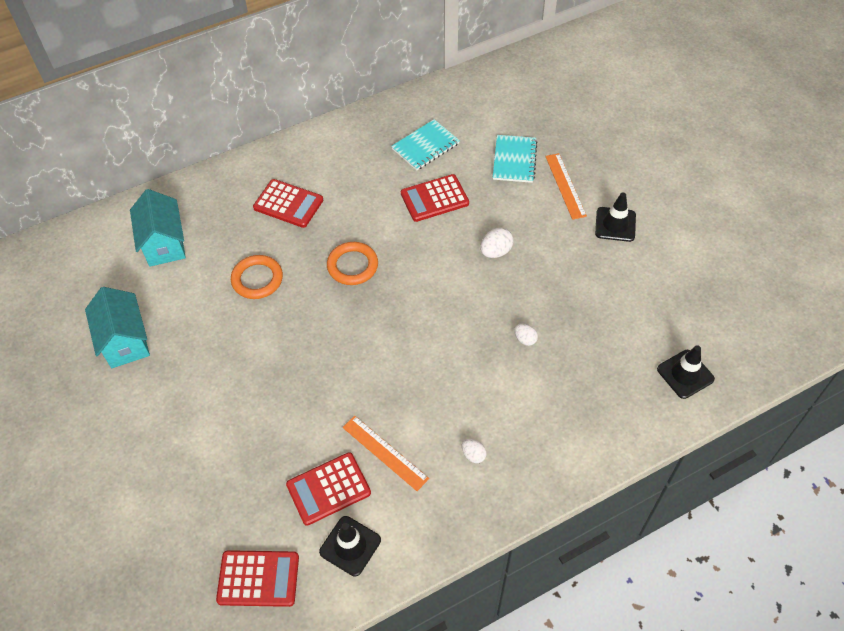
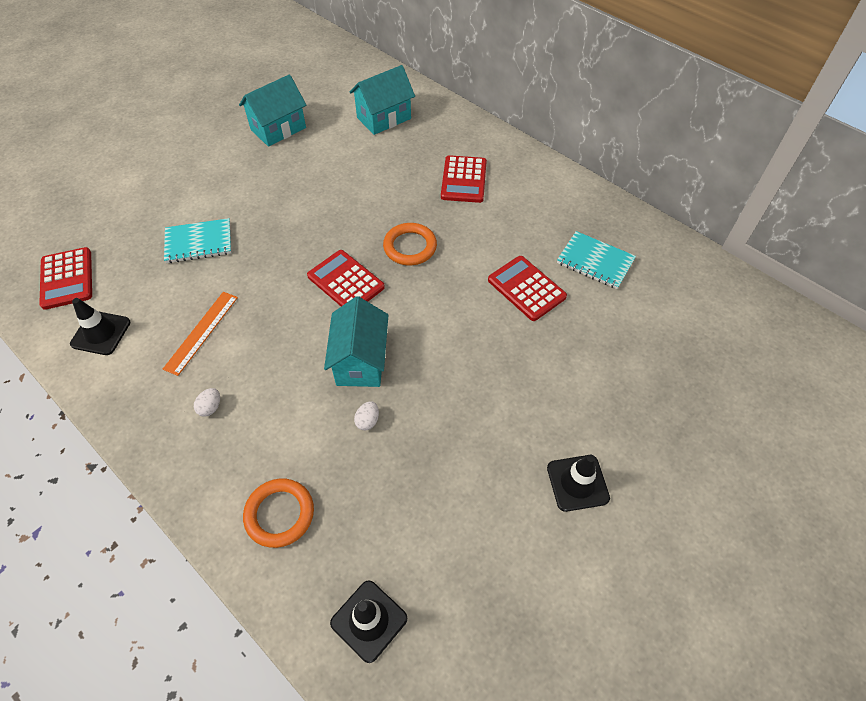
camera: 70 degrees right, 0 degrees up
orange ring [231,255,283,299] -> orange ring moved to [243,479,314,548]
red calculator [286,452,371,526] -> red calculator moved to [307,250,385,306]
white egg [480,228,513,258] -> none
turquoise notebook [493,135,538,183] -> turquoise notebook moved to [164,218,232,263]
orange ruler [545,153,587,220] -> none
none -> turquoise house [324,296,388,387]

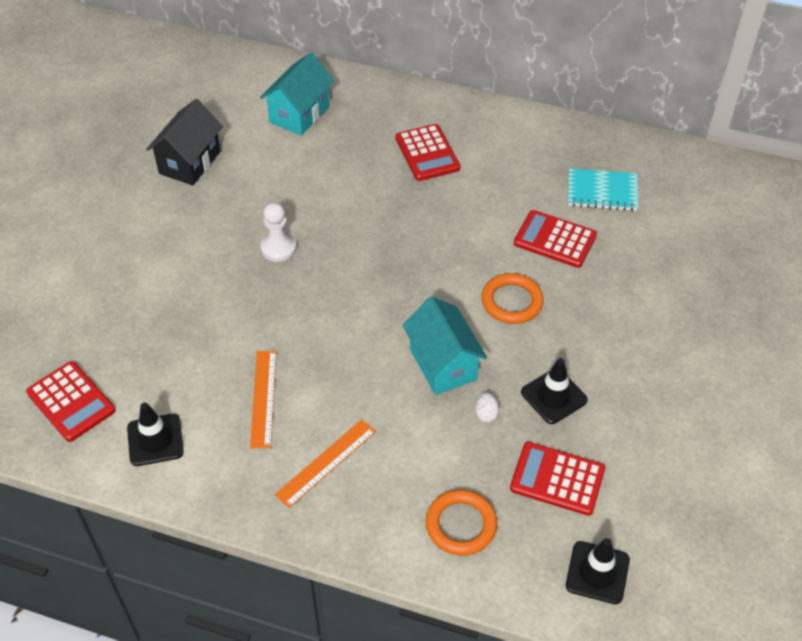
camera: 25 degrees left, 5 degrees down
turquoise notebook [164,218,232,263] -> none
white egg [194,388,220,417] -> orange ruler [275,419,376,508]
turquoise house [239,74,306,147] -> black house [146,99,223,186]
red calculator [307,250,385,306] -> red calculator moved to [510,442,605,516]
orange ring [383,223,437,265] -> orange ring moved to [481,273,544,324]
black traffic cone [547,454,610,512] -> black traffic cone moved to [521,358,588,424]
none -> white pawn [261,202,296,262]

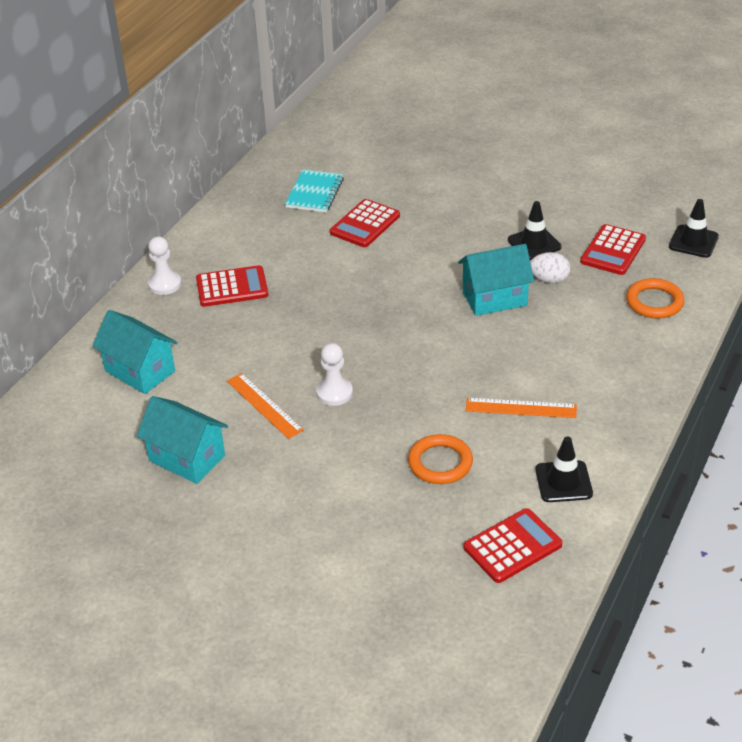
camera: 80 degrees left, 10 degrees down
black house [146,99,223,186] -> turquoise house [136,396,228,484]
orange ruler [275,419,376,508] -> orange ruler moved to [227,373,304,439]
white egg [475,392,499,423] -> white egg [530,252,570,283], size x1.54
orange ring [481,273,544,324] -> orange ring moved to [408,434,473,484]
none -> white pawn [148,236,181,295]

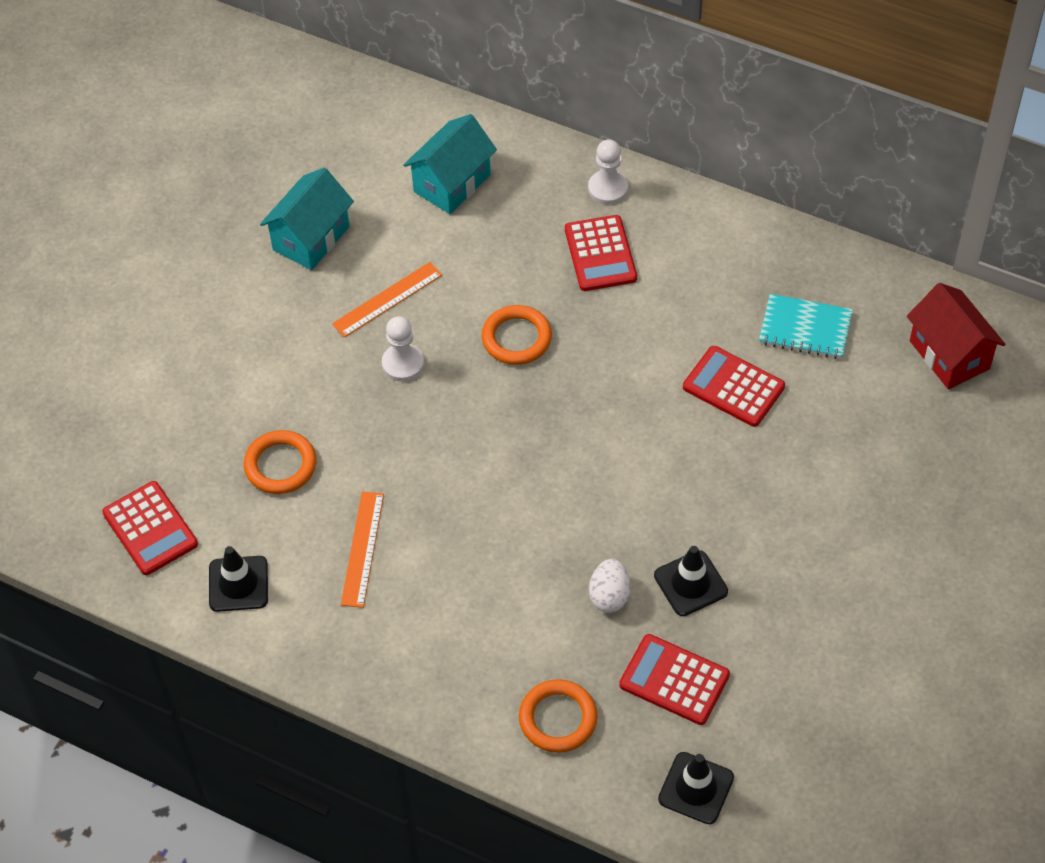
camera: 90 degrees right, 15 degrees up
turquoise house [458,244,534,316] -> none
none -> orange ring [482,305,552,365]
none -> red house [907,283,1006,389]

